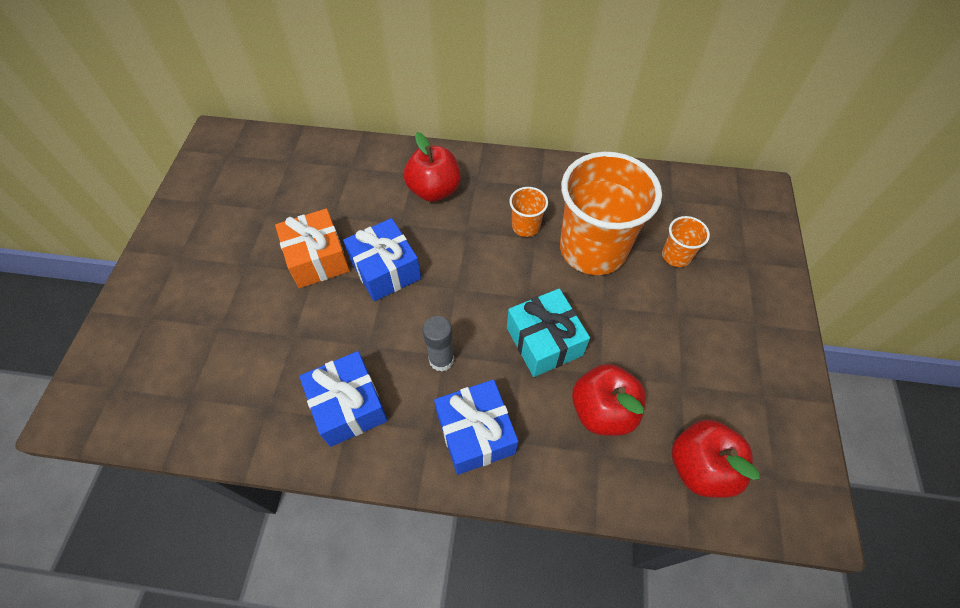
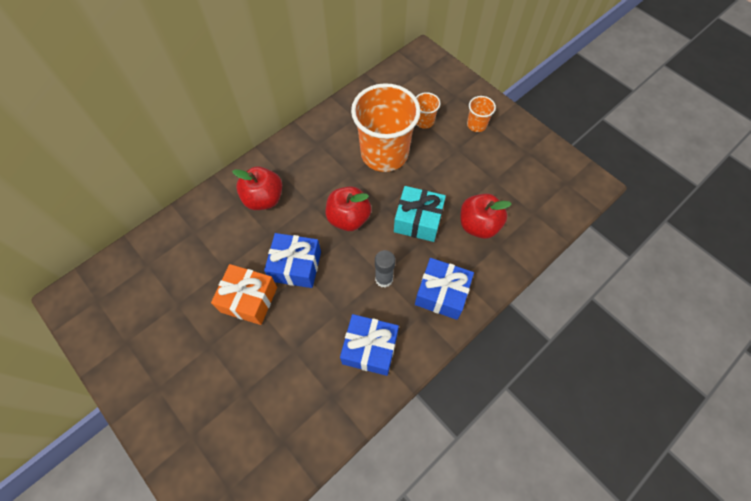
camera: 50 degrees left, 5 degrees up
orange cup [509,187,548,237] -> orange cup moved to [467,96,496,132]
red apple [672,420,760,498] -> red apple moved to [326,186,371,231]

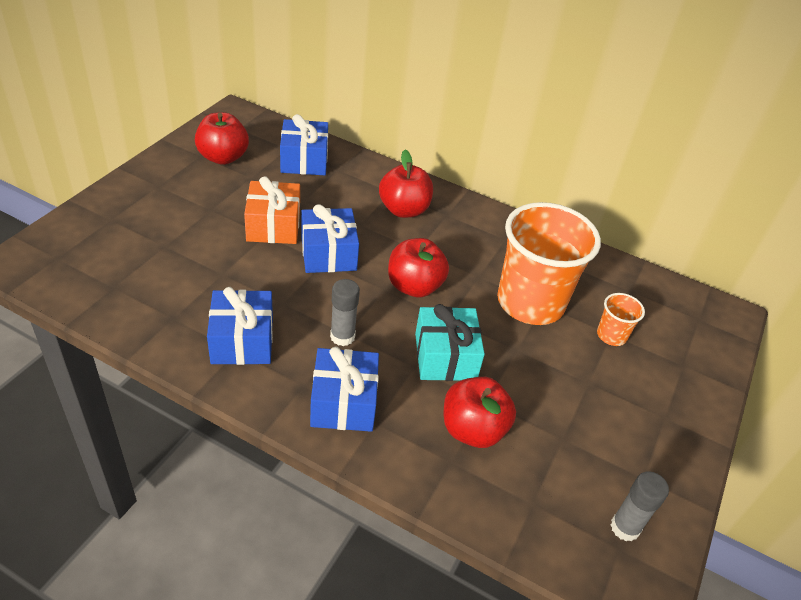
camera: 65 degrees right, 20 degrees down
orange cup [467,96,496,132] -> none
none -> red apple [195,112,249,165]
none -> blue gift [280,114,328,175]
none -> grey glue stick [611,471,669,541]

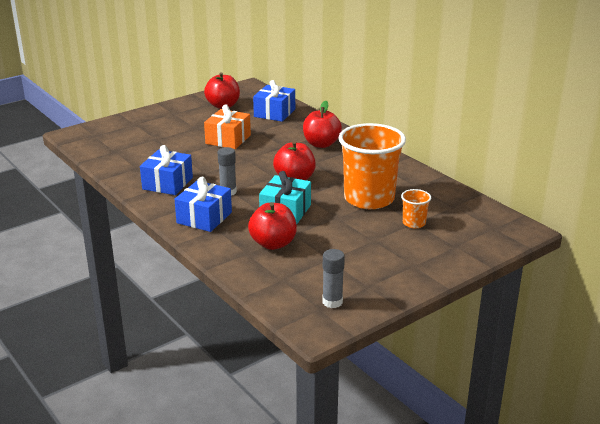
camera: 30 degrees right, 15 degrees down
blue gift [301,204,359,273] -> none

